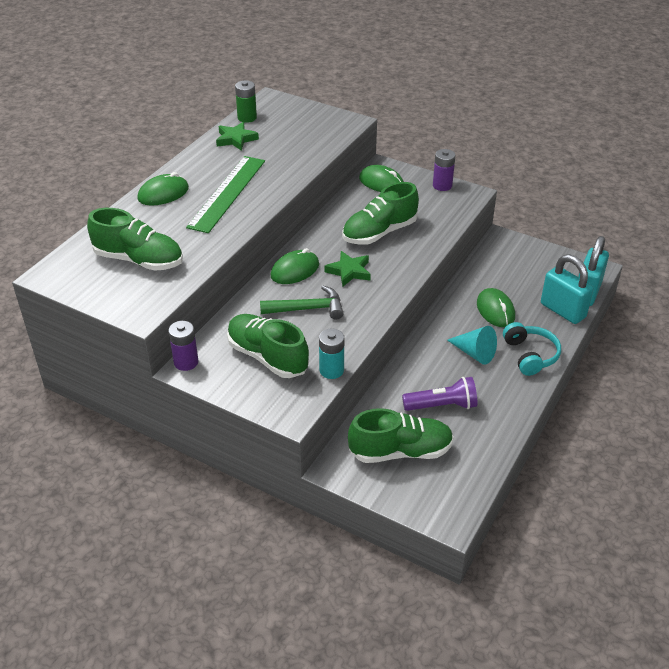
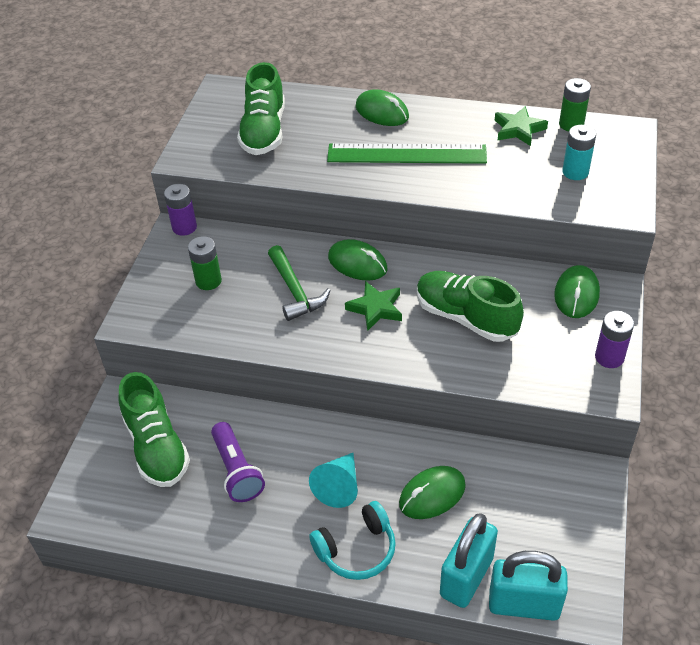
camera: 75 degrees right, 5 degrees up
green shoe [227,314,309,378] -> green battery [188,236,222,290]
turquoise battery [319,328,344,379] -> turquoise battery moved to [562,125,596,180]

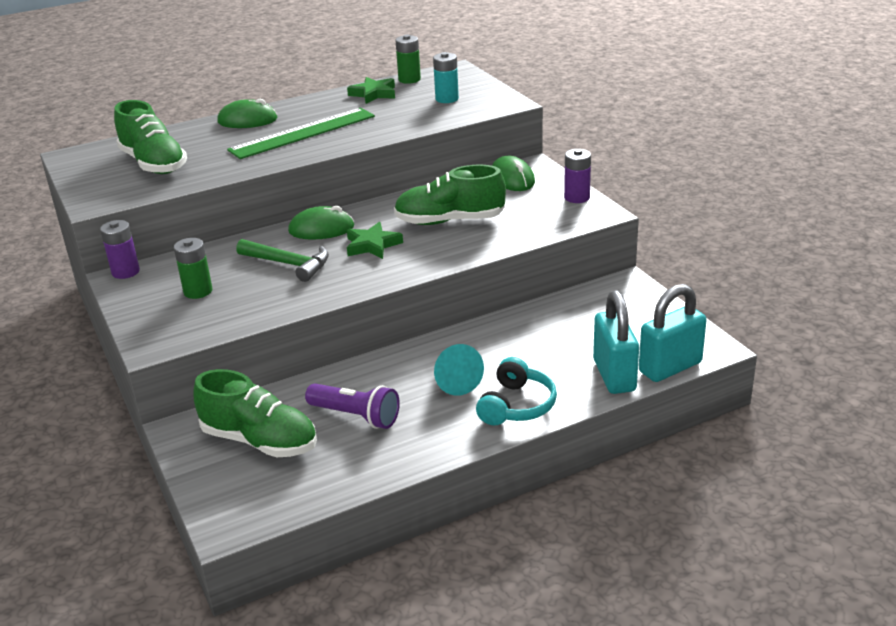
camera: 40 degrees left, 15 degrees down
green mouse [399,466,466,519] -> none

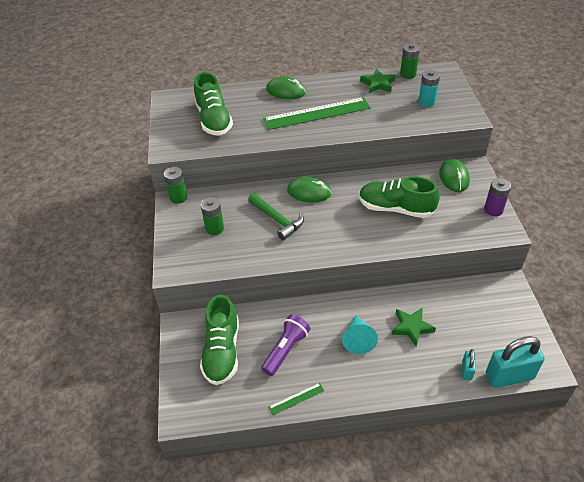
camera: 20 degrees right, 15 degrees up
purple battery [100,220,140,279] -> green battery [164,167,187,204]
green shoe [193,369,317,457] -> green shoe turned 45 degrees clockwise [200,294,239,385]
purple flashlight [305,383,400,429] -> purple flashlight turned 105 degrees counterclockwise [261,314,310,376]
green star [347,222,403,259] -> green star moved to [392,308,436,346]
turquoise headphones [476,357,557,425] -> none
turquoise padlock [593,290,639,394] -> turquoise padlock [462,349,476,381], size x0.49
none -> green ruler [269,383,324,415]

